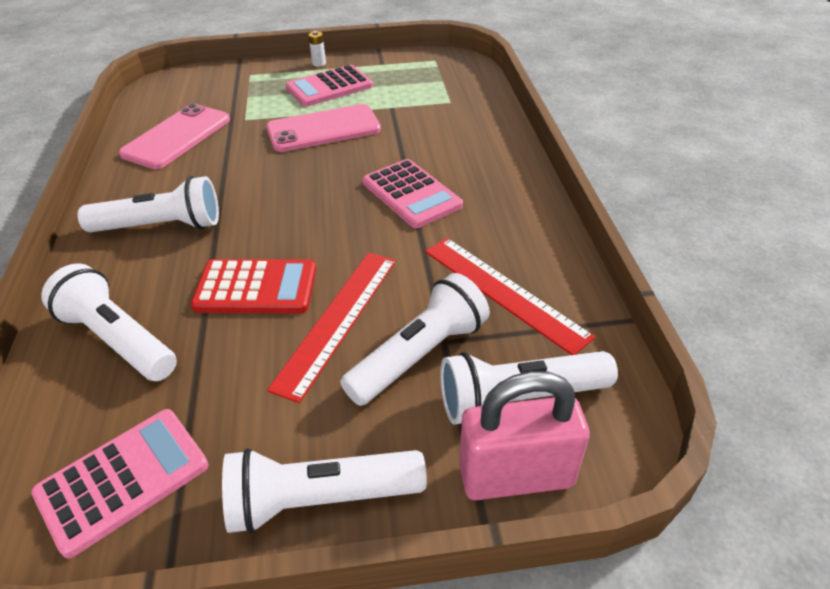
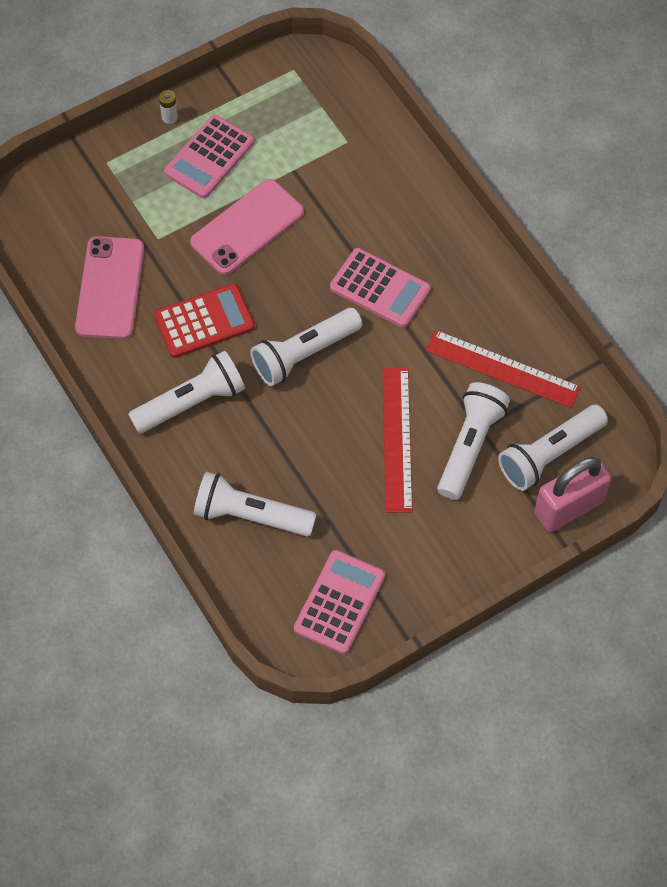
camera: 25 degrees left, 20 degrees up
red calculator [191,259,316,313] -> red calculator moved to [154,284,255,358]
white flashlight [222,448,427,534] -> white flashlight moved to [250,308,362,386]

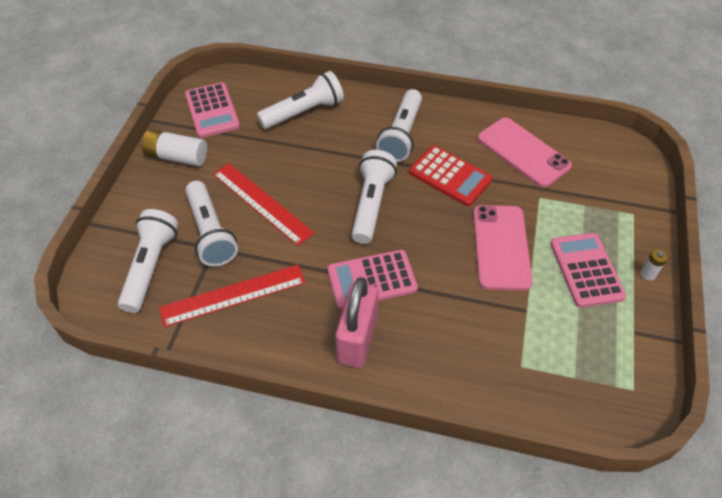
camera: 135 degrees right, 10 degrees down
red calculator [154,284,255,358] -> red calculator turned 75 degrees counterclockwise [409,145,492,206]
pink padlock [534,457,611,532] -> pink padlock moved to [335,277,378,368]
none -> white battery [142,129,207,166]

